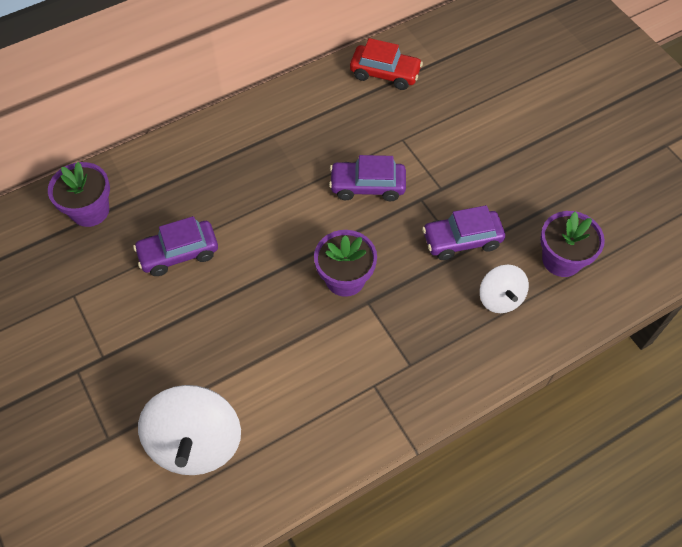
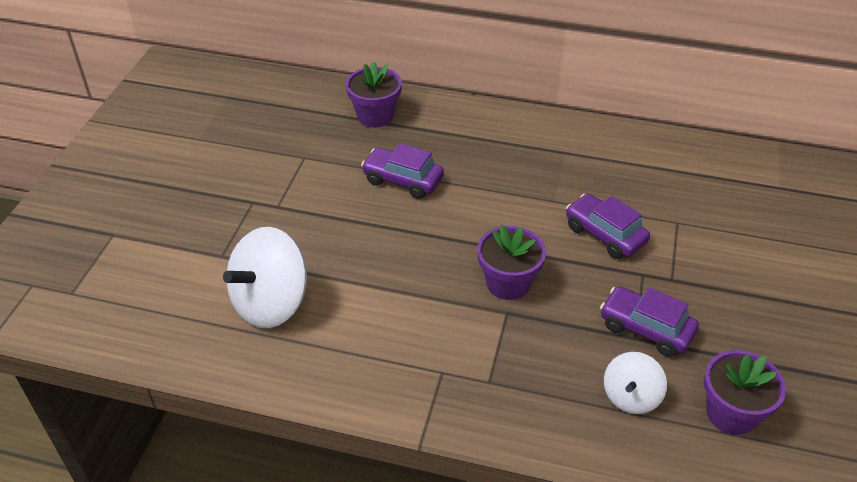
camera: 45 degrees right, 15 degrees down
red car [350,38,423,90] -> none

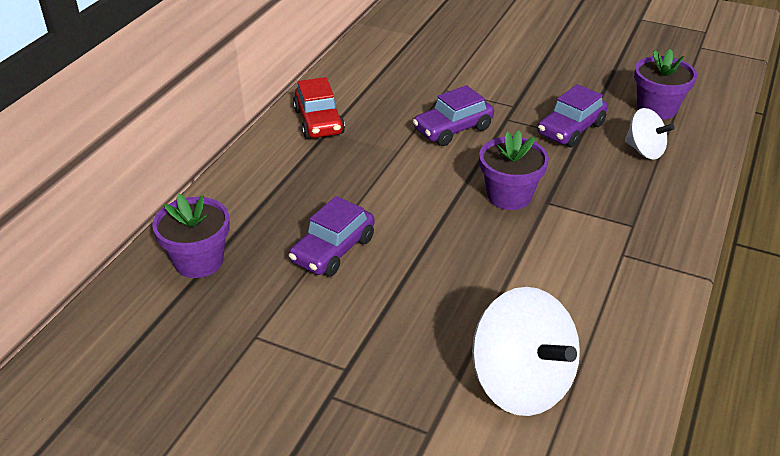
camera: 80 degrees left, 5 degrees down
none -> red car [293,77,345,139]

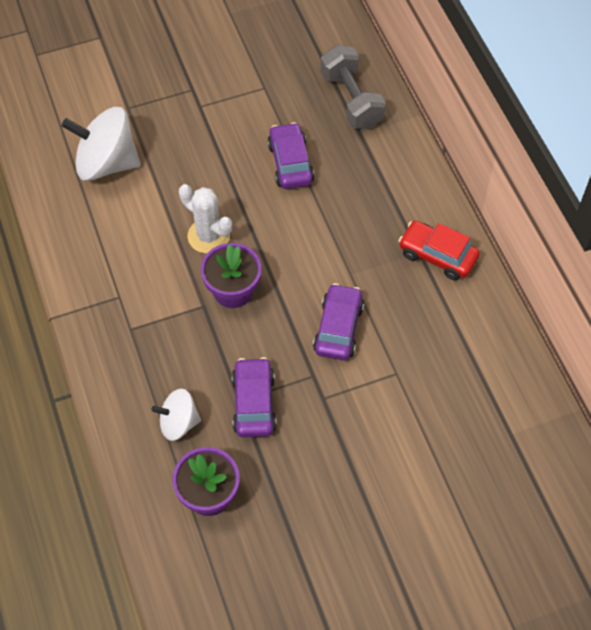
camera: 135 degrees right, 20 degrees up
purple flower pot [152,193,230,278] -> grey dumbbell [321,45,386,129]
none -> white cactus [179,184,232,254]

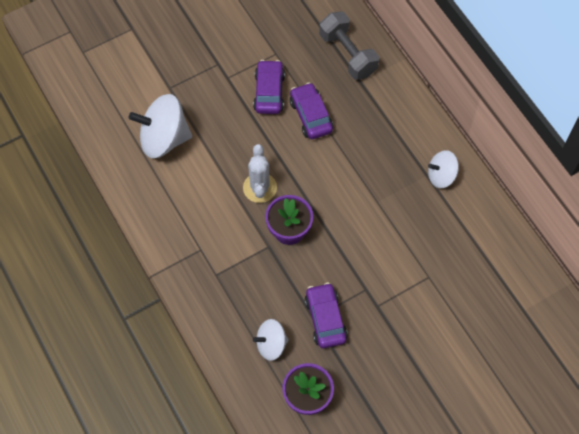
camera: 10 degrees left, 5 degrees up
white cactus [179,184,232,254] -> white cactus turned 60 degrees clockwise [243,144,277,203]
purple car [313,283,364,360] -> purple car moved to [253,60,285,114]
red car [399,221,480,281] -> white spinning top [428,150,459,188]

